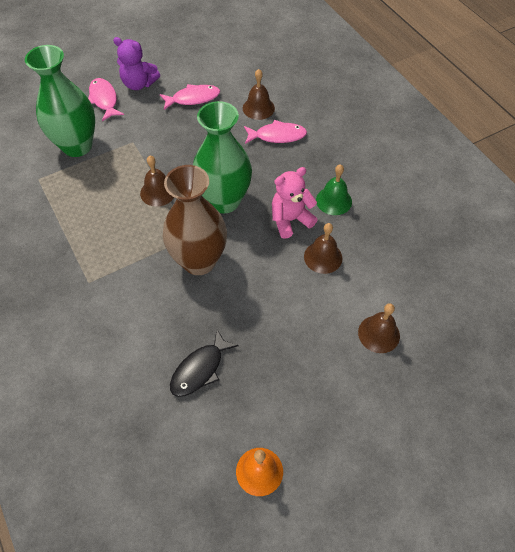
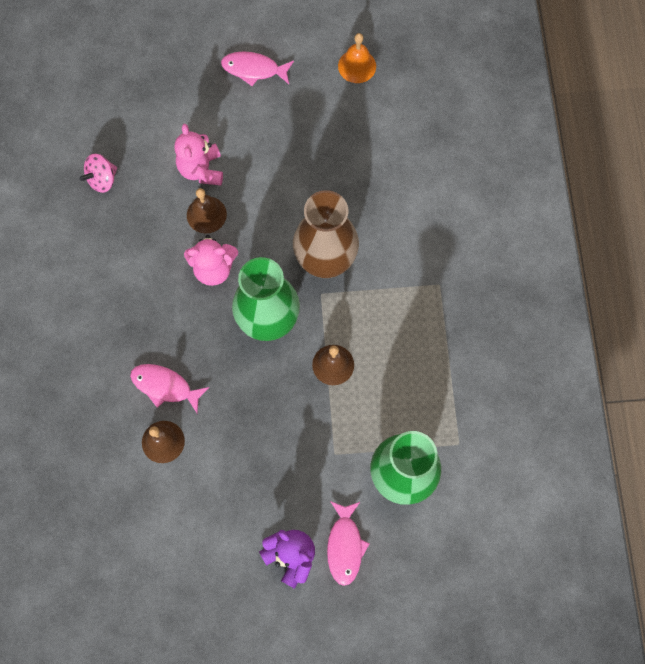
camera: 155 degrees left, 15 degrees up
pink fish [160,84,220,110] -> pink fish moved to [221,51,294,86]
black fish [170,330,239,397] -> none
green bell [316,164,352,215] -> none
brown bell [358,303,400,353] -> none
none -> pink spinning top [79,154,117,193]
none -> pink teddy bear [175,124,223,185]

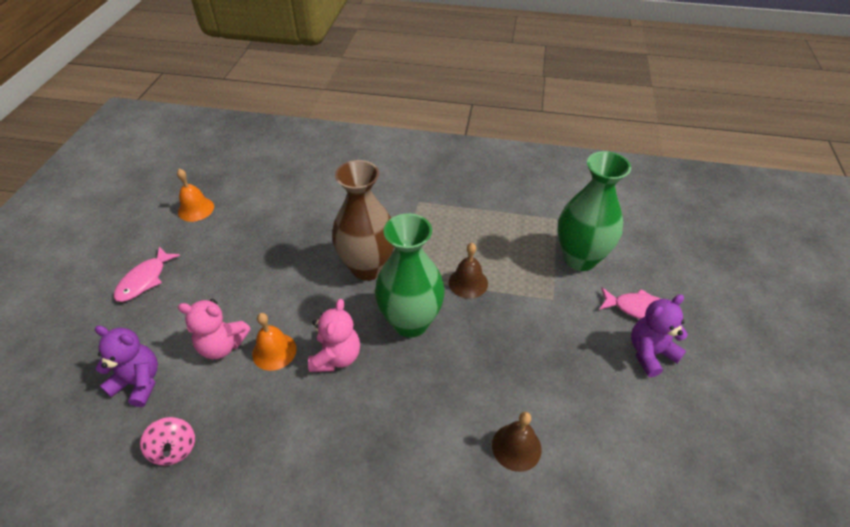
camera: 75 degrees left, 25 degrees down
pink fish [130,364,209,413] -> none
brown bell [187,188,227,233] -> orange bell [252,313,297,371]
none -> purple teddy bear [95,326,158,407]

